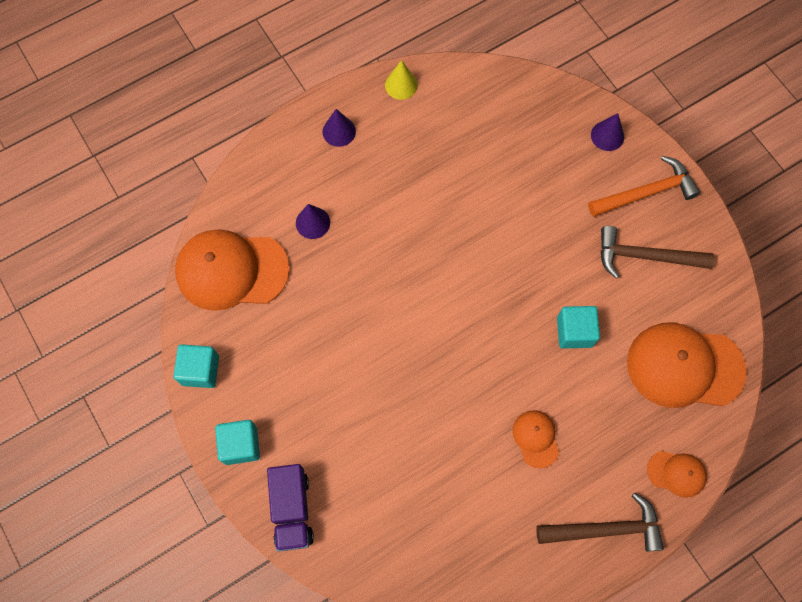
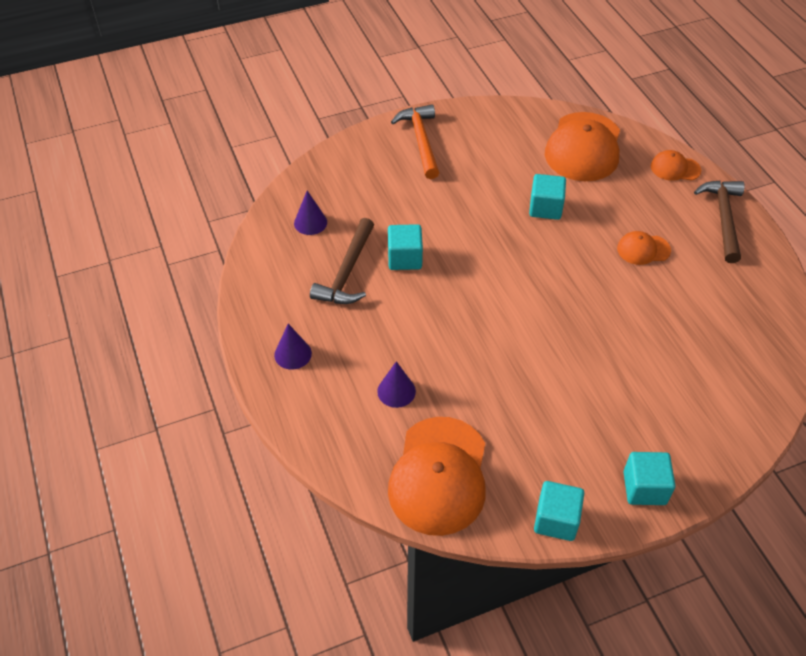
camera: 80 degrees left, 20 degrees down
purple truck [267,464,314,552] -> none
yellow cone [385,60,418,100] -> none
purple cone [591,113,624,151] -> purple cone moved to [294,191,327,235]
brown hammer [600,226,714,279] -> brown hammer moved to [310,218,374,304]
orange cap [647,451,707,498] -> orange cap turned 105 degrees counterclockwise [651,150,701,181]
none -> turquoise cube [388,224,423,270]

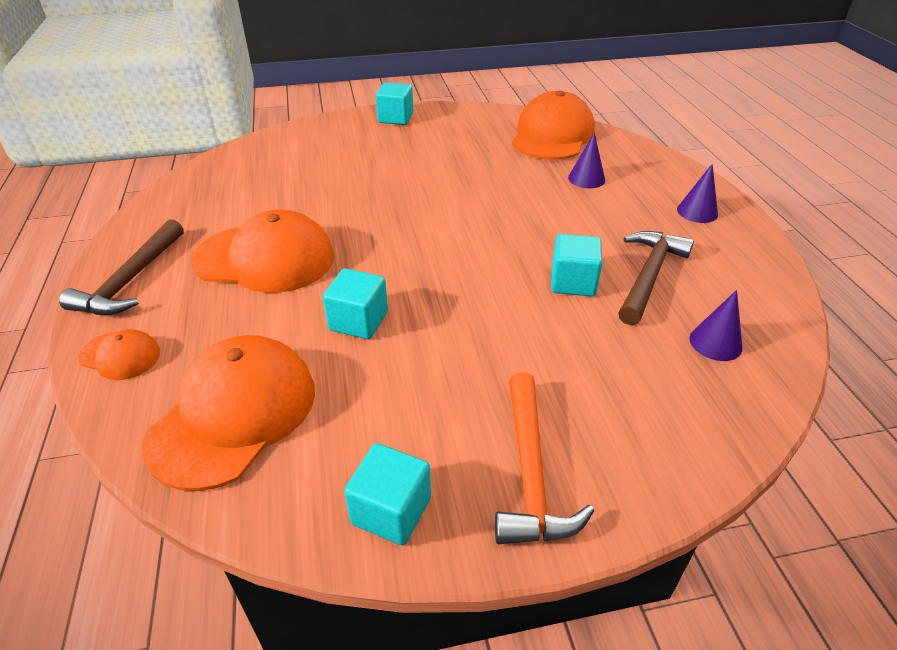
camera: 170 degrees left, 10 degrees down
turquoise cube [534,481,584,541] -> turquoise cube moved to [344,443,431,545]
orange cap [617,231,671,265] -> orange cap [192,209,334,293], size x2.06

